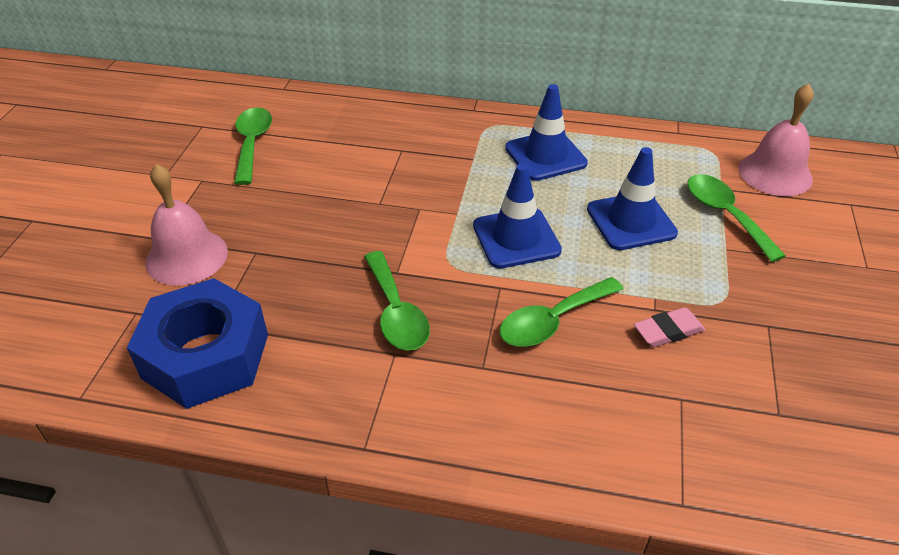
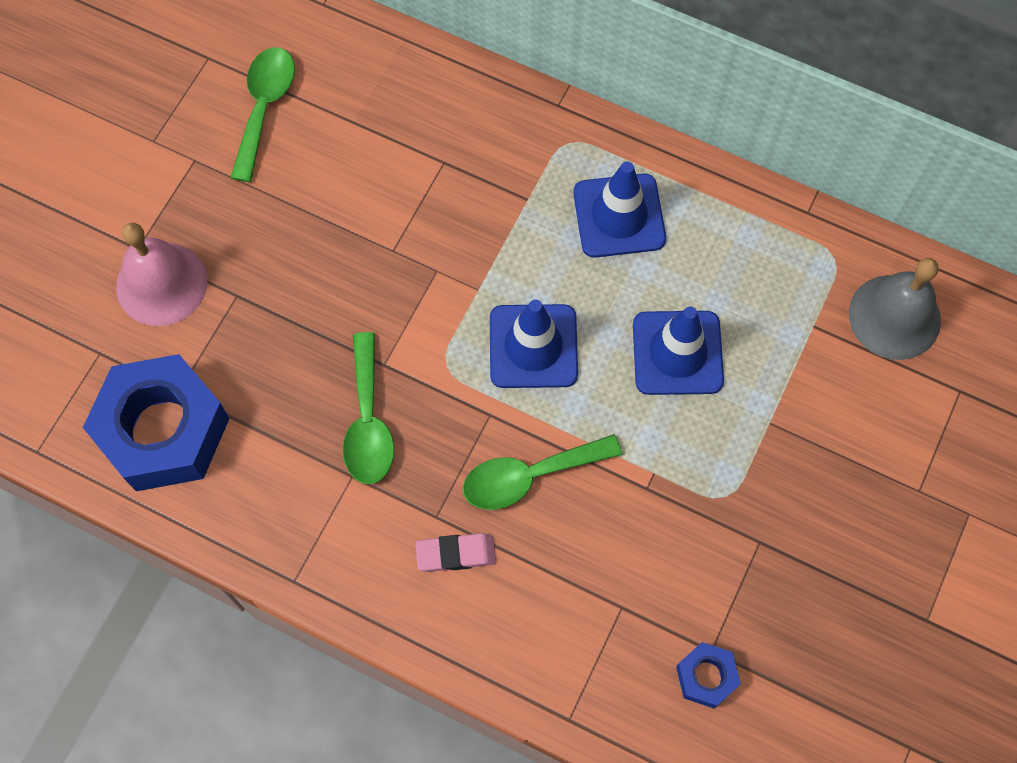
camera: 15 degrees right, 25 degrees up
pink eraser [634,307,705,347] -> pink eraser moved to [415,533,496,572]
green spoon [687,174,786,262] -> none
pink bell [739,83,814,196] -> grey bell [849,258,941,360]
none -> blue nut [676,642,741,709]

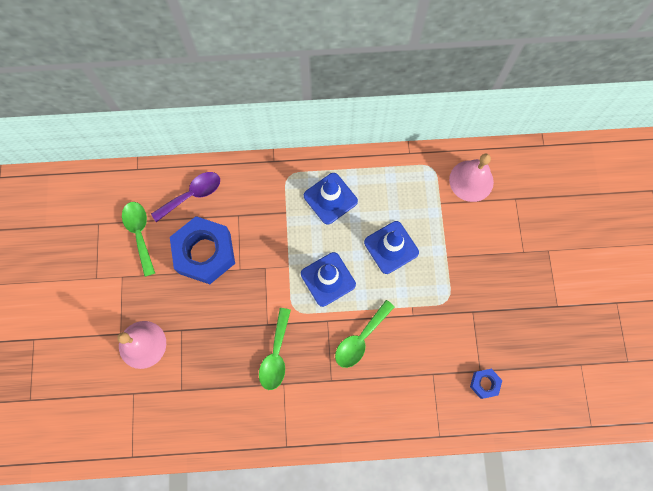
camera: 30 degrees left, 5 degrees up
blue nut [83,354,230,491] -> blue nut moved to [170,216,235,284]
green spoon [343,332,394,484] -> green spoon turned 45 degrees clockwise [259,308,291,390]
pink eraser [415,533,496,572] -> none
grey bell [849,258,941,360] -> pink bell [449,153,494,202]
none -> purple spoon [151,172,220,222]

